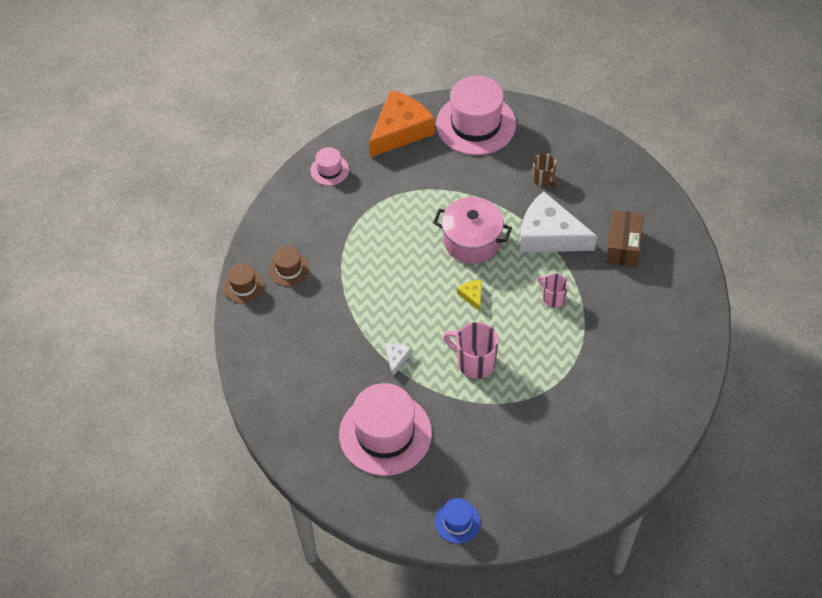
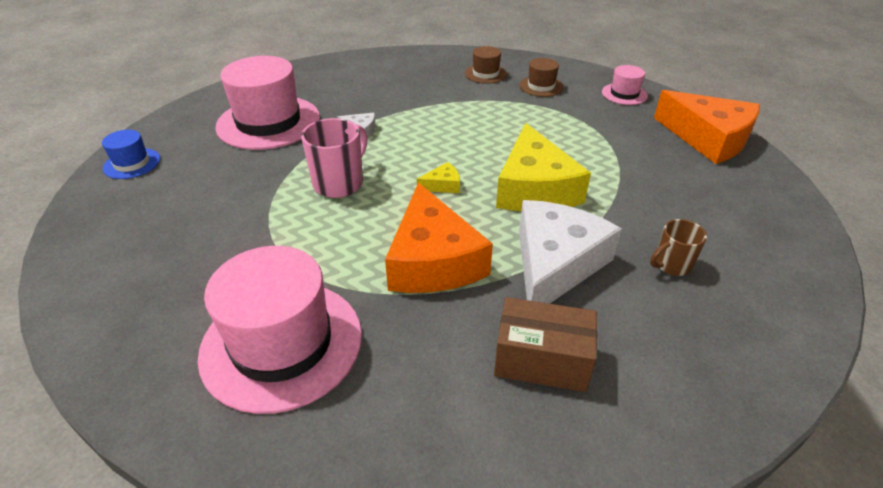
camera: 90 degrees right, 15 degrees down
brown hat [223,263,264,303] -> brown hat moved to [519,58,564,97]
pink pot [433,197,512,264] -> yellow cheese [496,123,591,211]
pink hat [436,76,516,155] -> pink hat moved to [198,246,362,414]
pink mug [538,273,568,308] -> orange cheese [385,182,493,293]

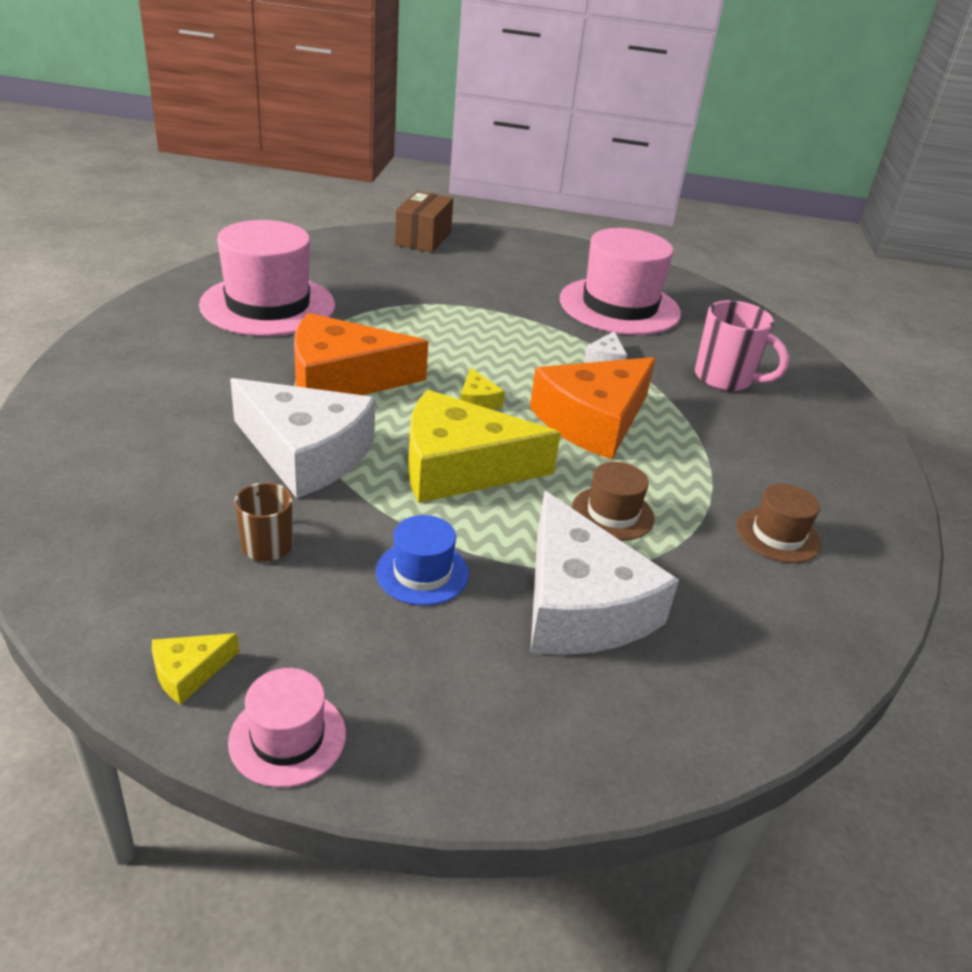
camera: 90 degrees right, 5 degrees down
blue hat [102,130,160,179] -> blue hat moved to [376,515,469,606]
pink mug [301,118,368,198] -> pink mug moved to [695,300,790,391]
brown hat [465,46,507,84] -> brown hat moved to [572,462,654,541]
brown box [494,297,597,392] -> brown box moved to [395,191,453,253]
pink hat [602,65,648,105] -> pink hat moved to [228,668,346,788]
orange cheese [654,90,760,164] -> orange cheese moved to [530,357,656,459]
none -> yellow cheese [152,633,239,705]
none -> white cheese [531,491,679,655]

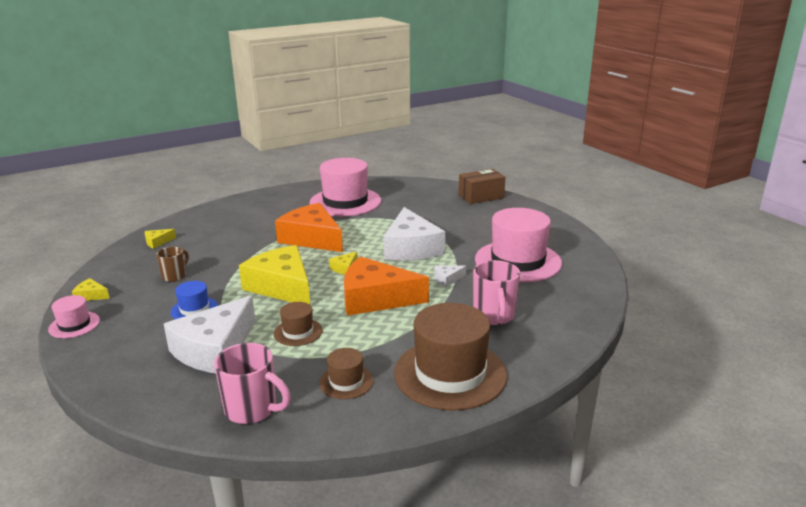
camera: 55 degrees right, 10 degrees down
white cheese [230,378,375,498] -> white cheese moved to [383,207,445,260]
none -> yellow cheese [145,229,176,249]
none -> pink mug [214,343,291,424]
none -> brown hat [394,303,508,411]

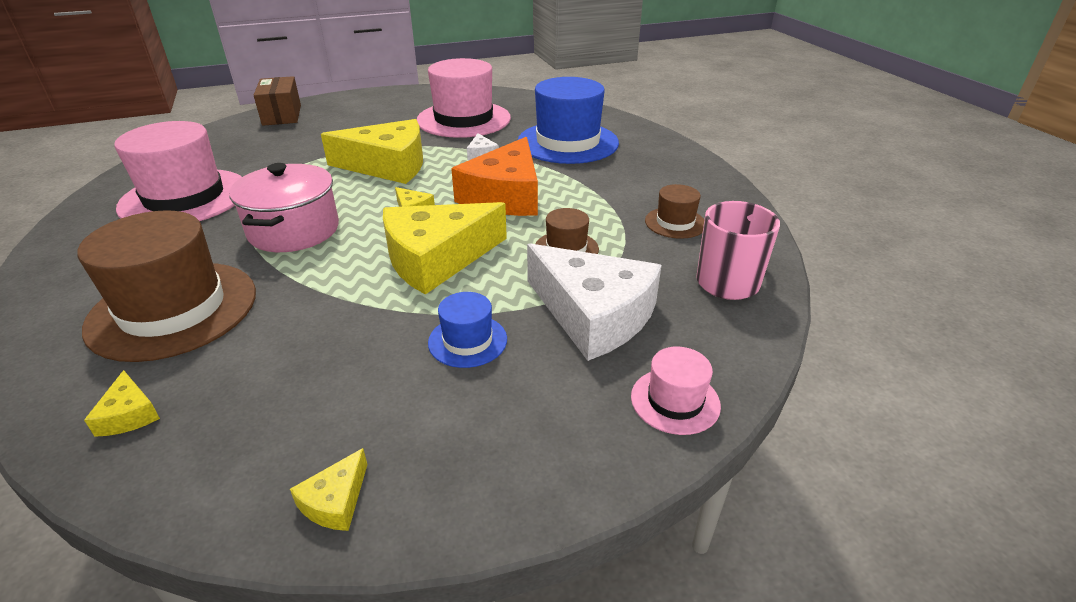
camera: 80 degrees left, 10 degrees up
pink hat [48,295,100,338] -> pink hat moved to [631,347,721,435]
brown mug [156,247,189,282] -> none
orange cheese [275,203,343,252] -> pink pot [229,163,339,252]
white cheese [383,207,445,260] -> yellow cheese [321,119,423,184]
brown hat [394,303,508,411] -> brown hat moved to [77,210,256,362]
pink mug [473,260,520,325] -> blue hat [518,77,619,164]

